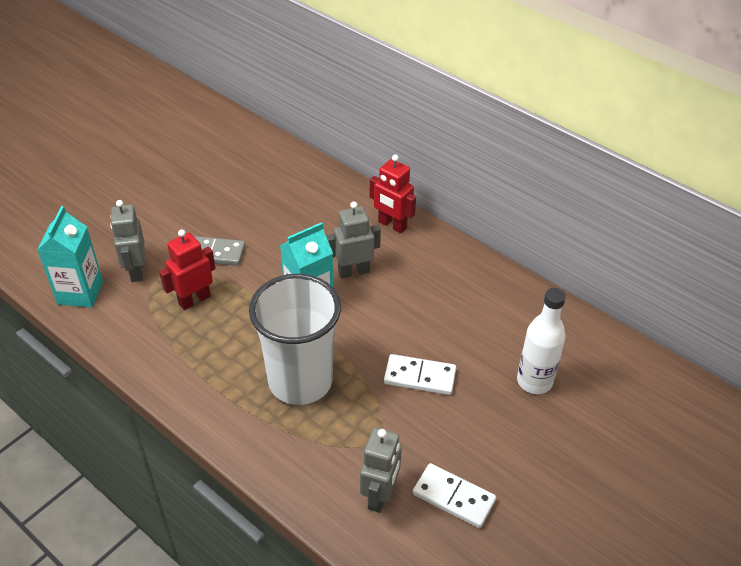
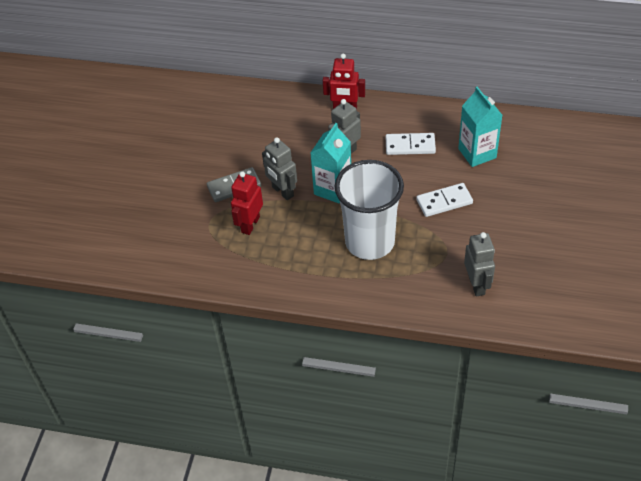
camera: 25 degrees left, 5 degrees up
turquoise carton [37,206,103,307] -> turquoise carton moved to [458,87,503,167]
grey robot [110,200,145,282] -> grey robot moved to [262,137,297,200]
white domino [413,463,496,528] -> white domino moved to [386,133,436,155]
white bottle [517,288,566,394] -> none

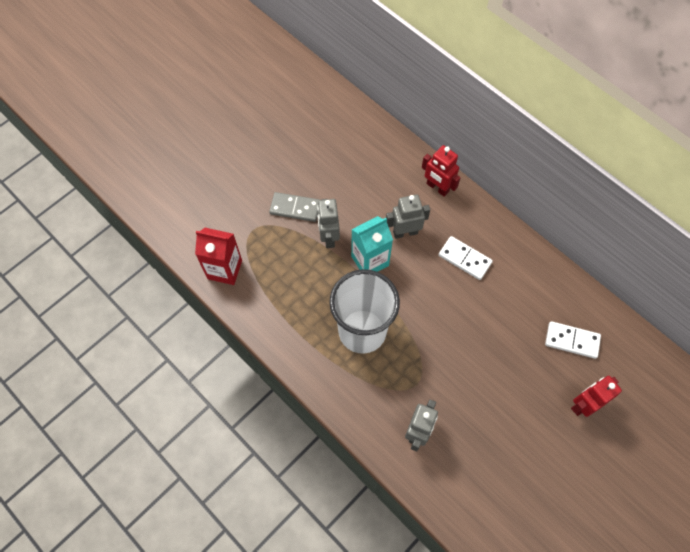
camera: 30 degrees right, 15 degrees up
red robot [231,171,263,235] -> red robot moved to [571,376,622,417]
white domino [416,183,473,217] -> white domino moved to [545,321,601,359]
turquoise carton [458,87,503,167] -> none
none -> red carton [195,228,242,285]

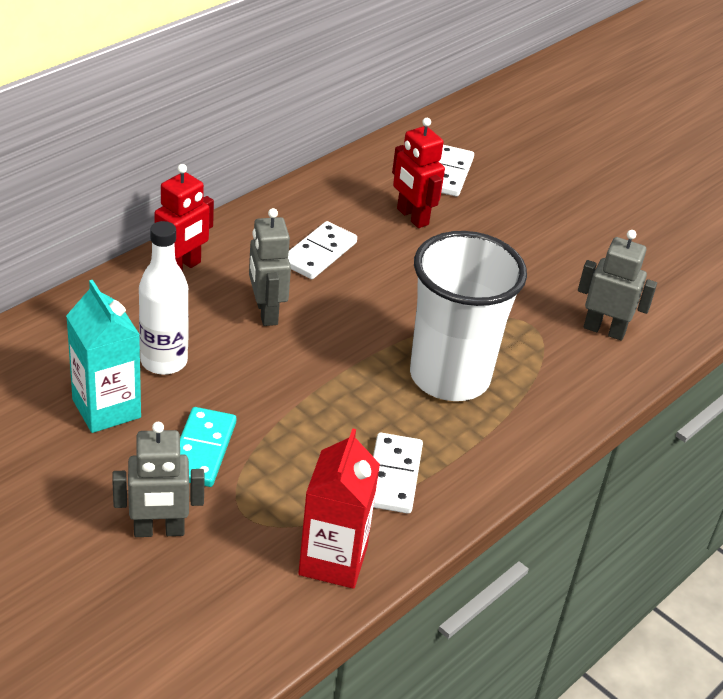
camera: 95 degrees left, 25 degrees down
grey domino [269,192,319,222] -> turquoise domino [180,407,236,487]
grey robot [317,199,340,248] -> grey robot moved to [112,422,205,537]
turquoise carton [351,216,393,272] -> turquoise carton moved to [66,280,141,433]
red robot [571,376,622,417] -> red robot moved to [392,118,445,228]
none -> white bottle [139,221,189,375]
none -> white domino [373,433,423,514]

